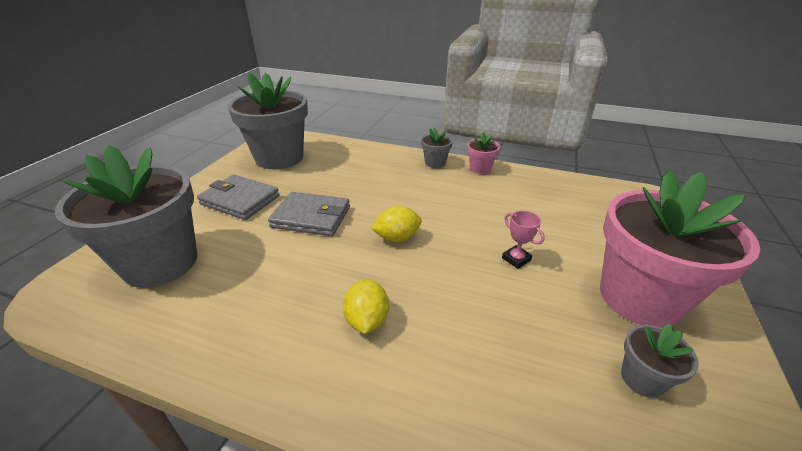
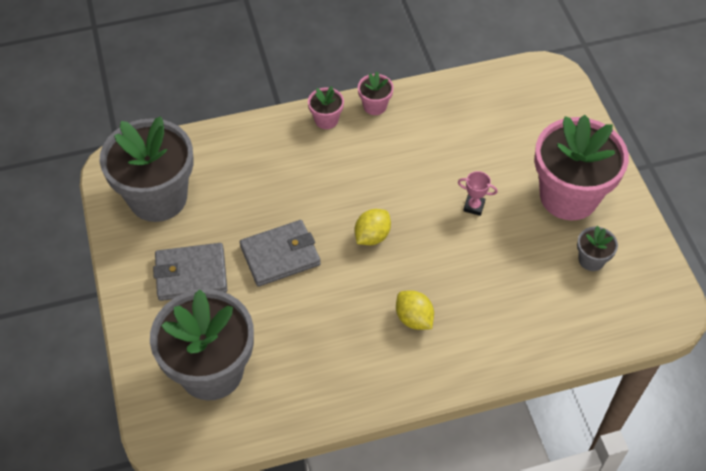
camera: 35 degrees left, 20 degrees up
grey flower pot [421,128,453,168] -> pink flower pot [308,86,344,129]

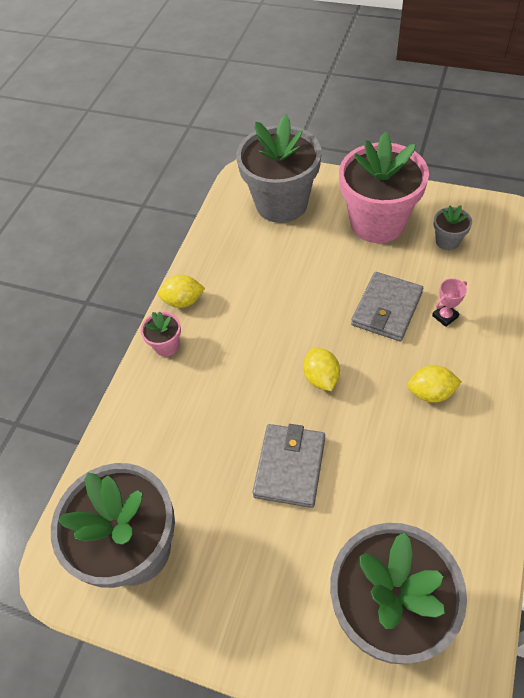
camera: 50 degrees left, 0 degrees up
grey wallet [153,243,227,301] -> grey wallet moved to [351,272,423,341]
pink flower pot [358,72,394,115] -> yellow lemon [158,275,205,308]
pink trophy [458,171,498,216] -> pink trophy moved to [432,278,467,327]
none -> grey flower pot [236,115,322,223]

